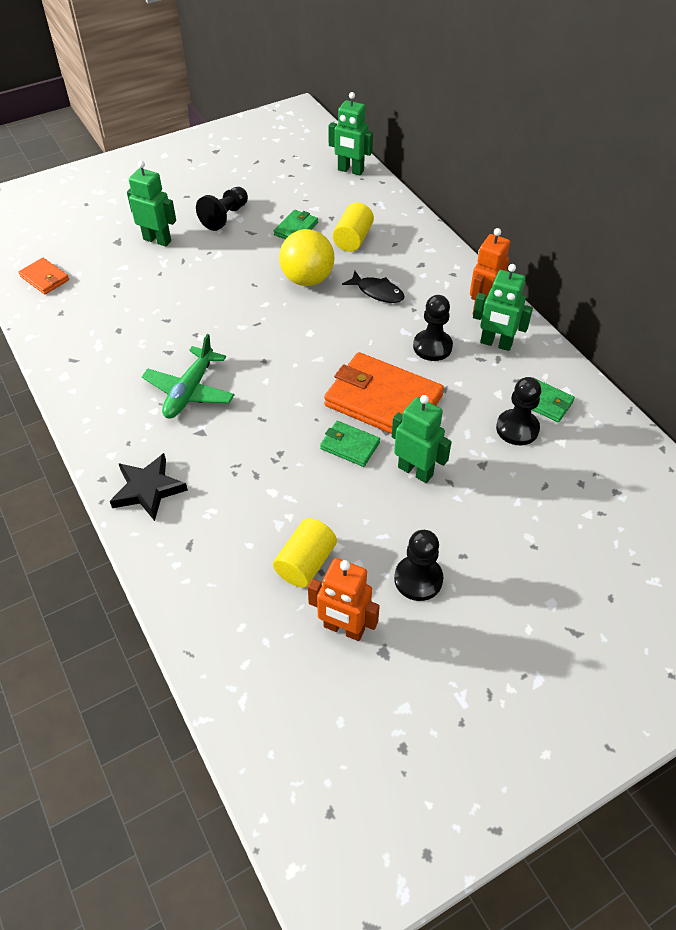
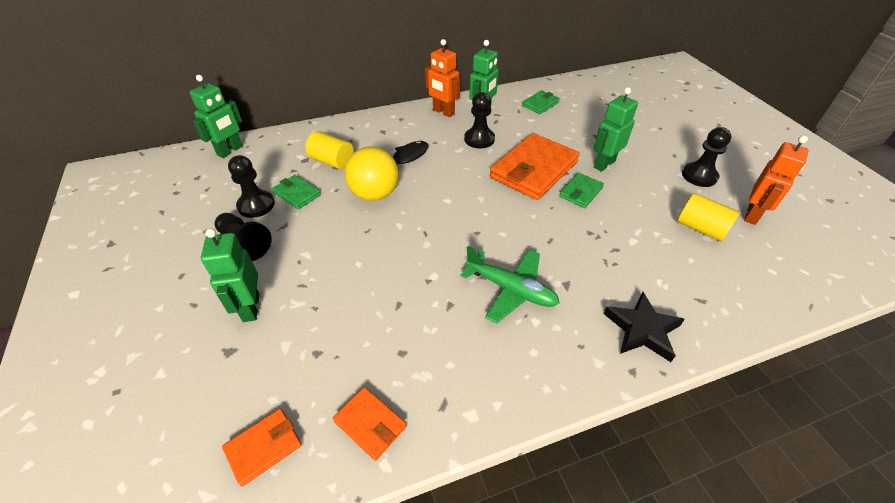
camera: 80 degrees left, 5 degrees down
green robot [127,161,176,247] -> green robot turned 45 degrees counterclockwise [201,228,259,322]
black pawn [496,377,541,445] -> black pawn moved to [228,155,275,218]
none -> orange wallet [333,387,407,461]

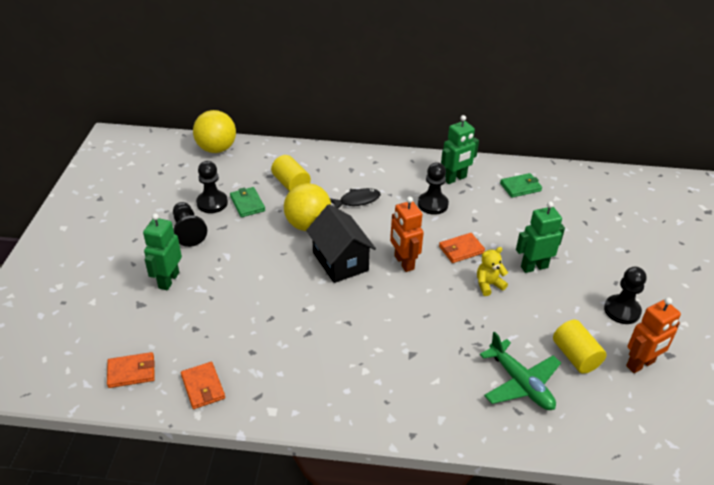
camera: 25 degrees right, 5 degrees down
green robot [190,75,242,158] -> yellow ball [193,110,236,153]
orange robot [425,39,460,117] -> orange robot moved to [390,197,424,272]
green plane [460,246,560,324] -> green plane moved to [480,331,561,410]
orange wallet [489,133,580,200] -> orange wallet [439,233,485,263], size x0.48
green wallet [559,173,604,208] -> yellow teddy bear [477,247,508,296]
black star [603,292,685,362] -> none
none -> black house [306,204,376,283]

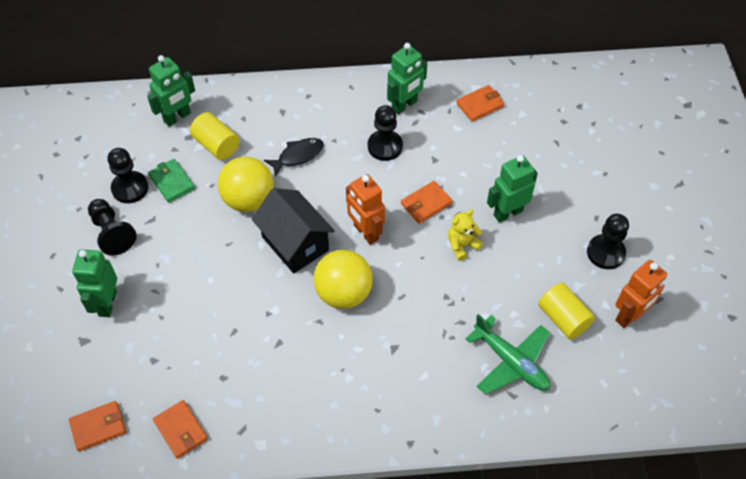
camera: 10 degrees left, 15 degrees up
yellow ball [193,110,236,153] -> yellow ball moved to [313,250,373,309]
green wallet [500,173,542,198] -> orange wallet [456,85,505,122]
none -> green robot [147,55,195,127]

